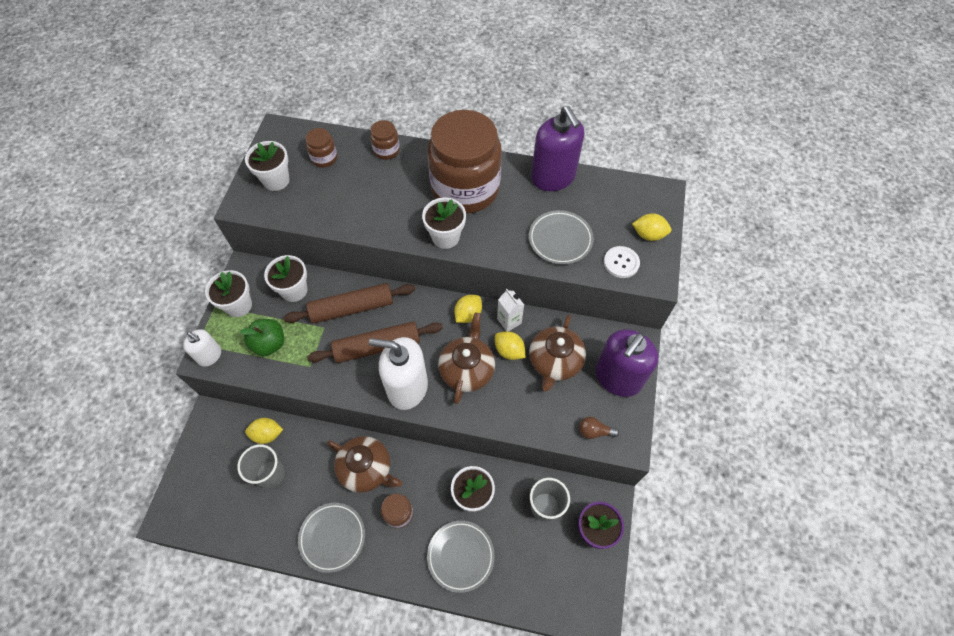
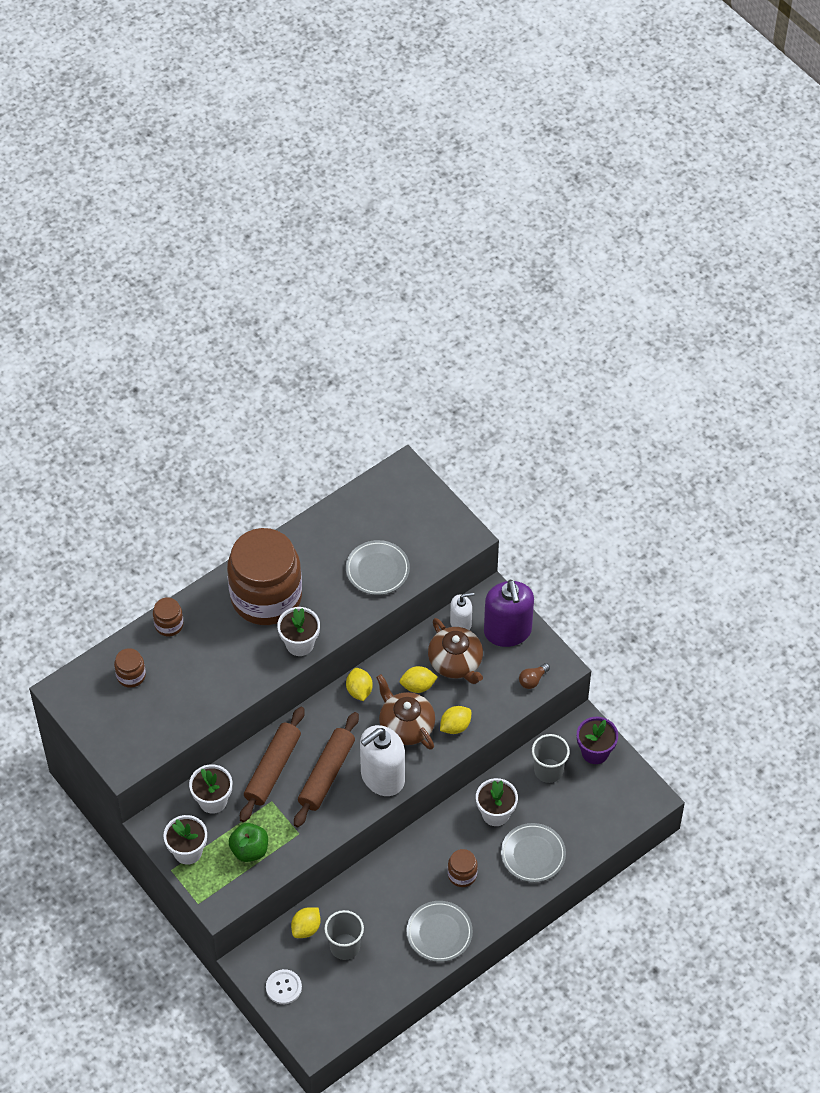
camera: 50 degrees left, 5 degrees down
white soap dispenser [183,329,221,367] -> white soap dispenser moved to [450,592,474,630]
white flower pot [245,141,290,191] -> none
brown teapot [327,436,402,493] -> none
white carton [497,289,524,331] -> none
purple soap dispenser [531,106,584,191] -> none
white button [604,246,640,278] -> white button moved to [266,969,302,1004]
yellow lemon [632,214,671,241] -> yellow lemon moved to [440,706,471,734]

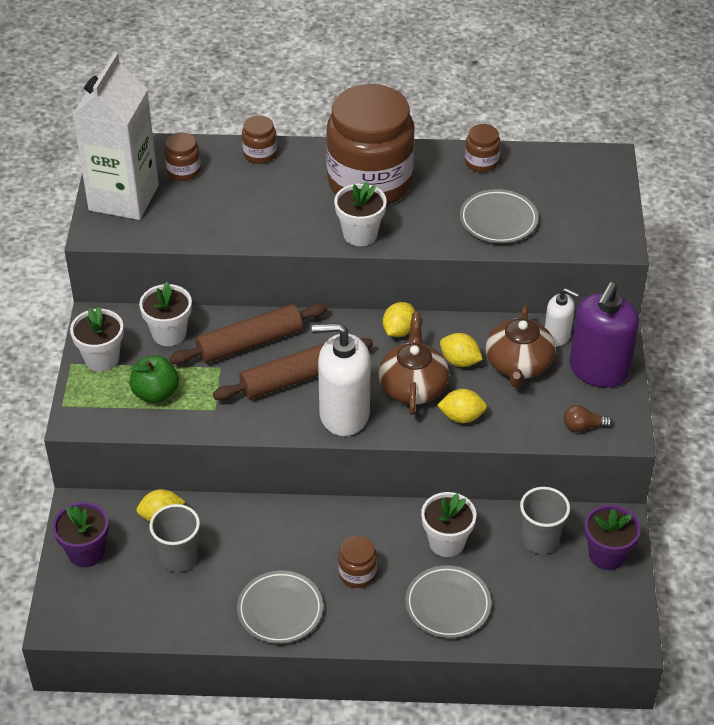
camera: 40 degrees right, 10 degrees down
white button [266,969,302,1004] -> purple flower pot [53,502,109,567]
none -> white carton [72,52,159,220]
none -> brown jar [465,124,500,172]

